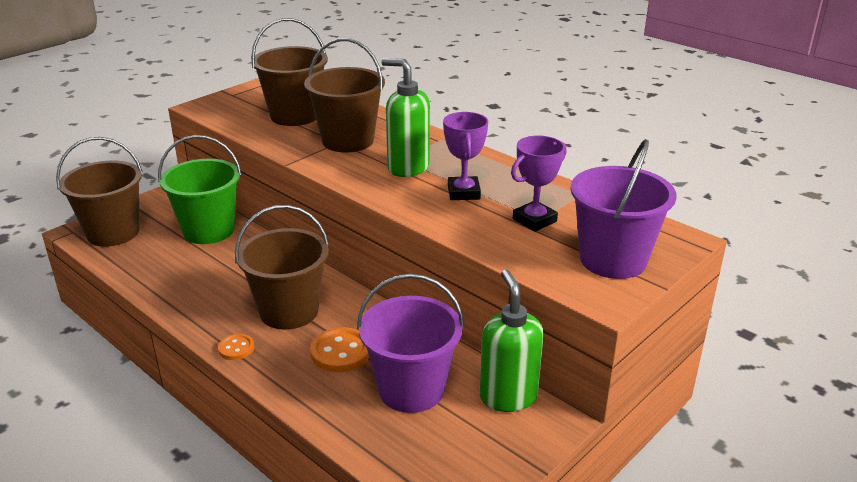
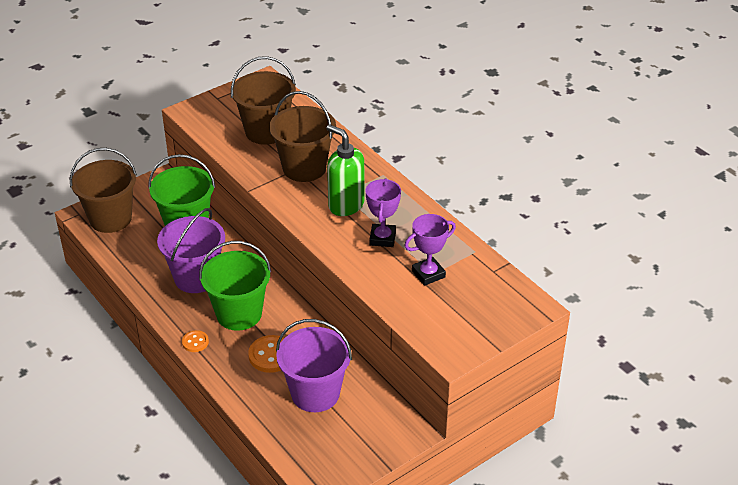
camera: 10 degrees right, 10 degrees up
brown bucket [235,205,329,330] -> green bucket [199,241,271,331]
green soap dispenser [480,270,544,412] -> none
purple bucket [570,139,677,279] -> purple bucket moved to [157,208,225,293]

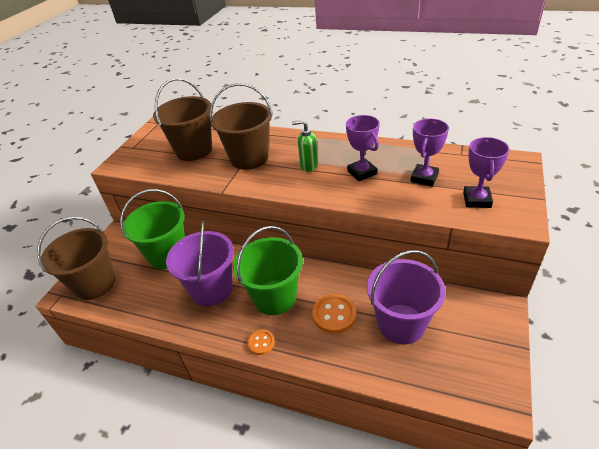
camera: 30 degrees left, 0 degrees up
green soap dispenser [327,124,364,216] -> green soap dispenser [292,120,318,172], size x0.63
none -> purple trophy [463,137,510,208]

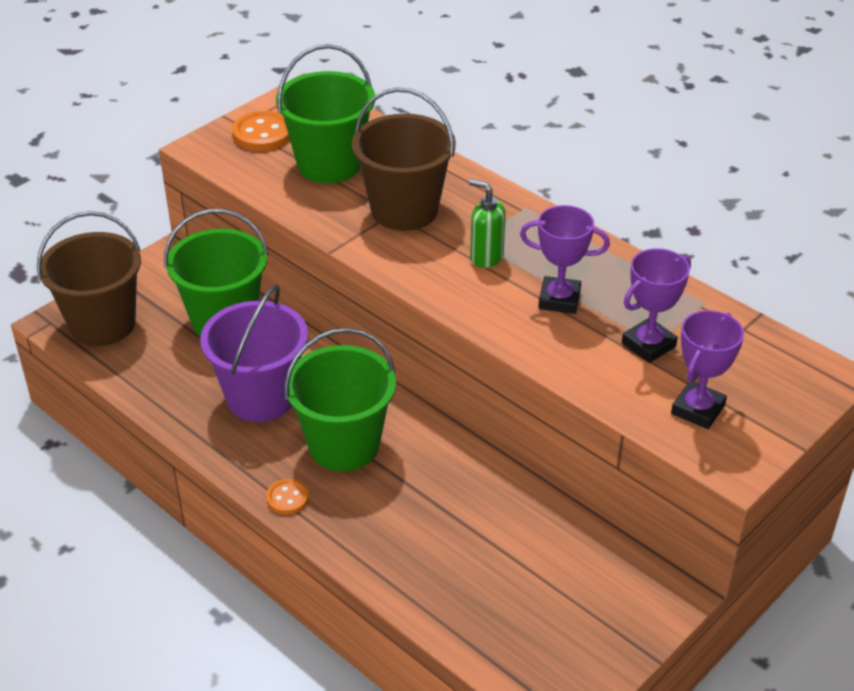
camera: 20 degrees right, 0 degrees up
brown bucket [153,78,212,161] -> green bucket [276,44,375,183]
orange button [312,294,356,334] -> orange button moved to [232,111,290,151]
purple trophy [346,115,380,182] -> purple trophy turned 75 degrees counterclockwise [520,205,610,314]
purple bucket [367,250,446,344] -> none

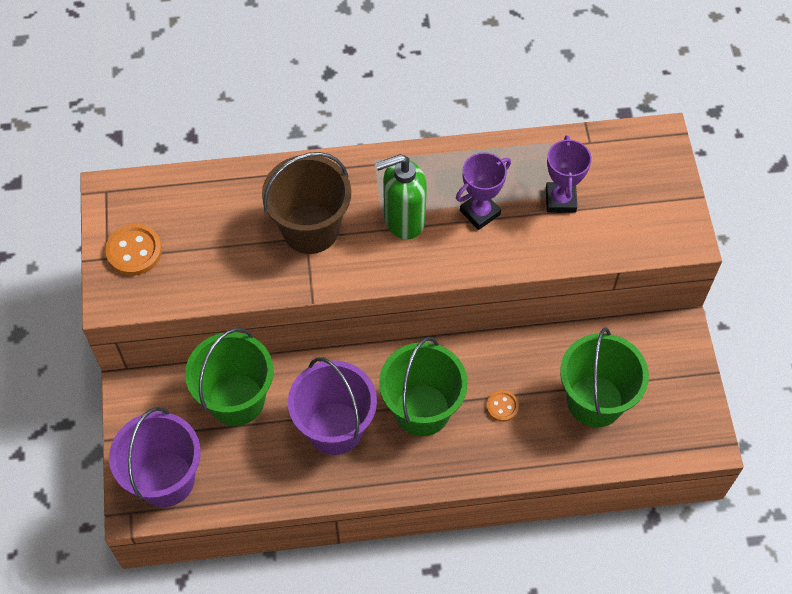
camera: 50 degrees left, 20 degrees up
brown bucket [37,211,141,346] -> purple bucket [109,407,201,507]
orange button [266,479,309,515] -> orange button moved to [486,390,519,422]
green bucket [276,44,375,183] -> green bucket moved to [560,327,649,427]
green soap dispenser [469,179,506,268] -> green soap dispenser [375,154,427,240], size x1.59
purple trophy [671,310,744,429] -> none

